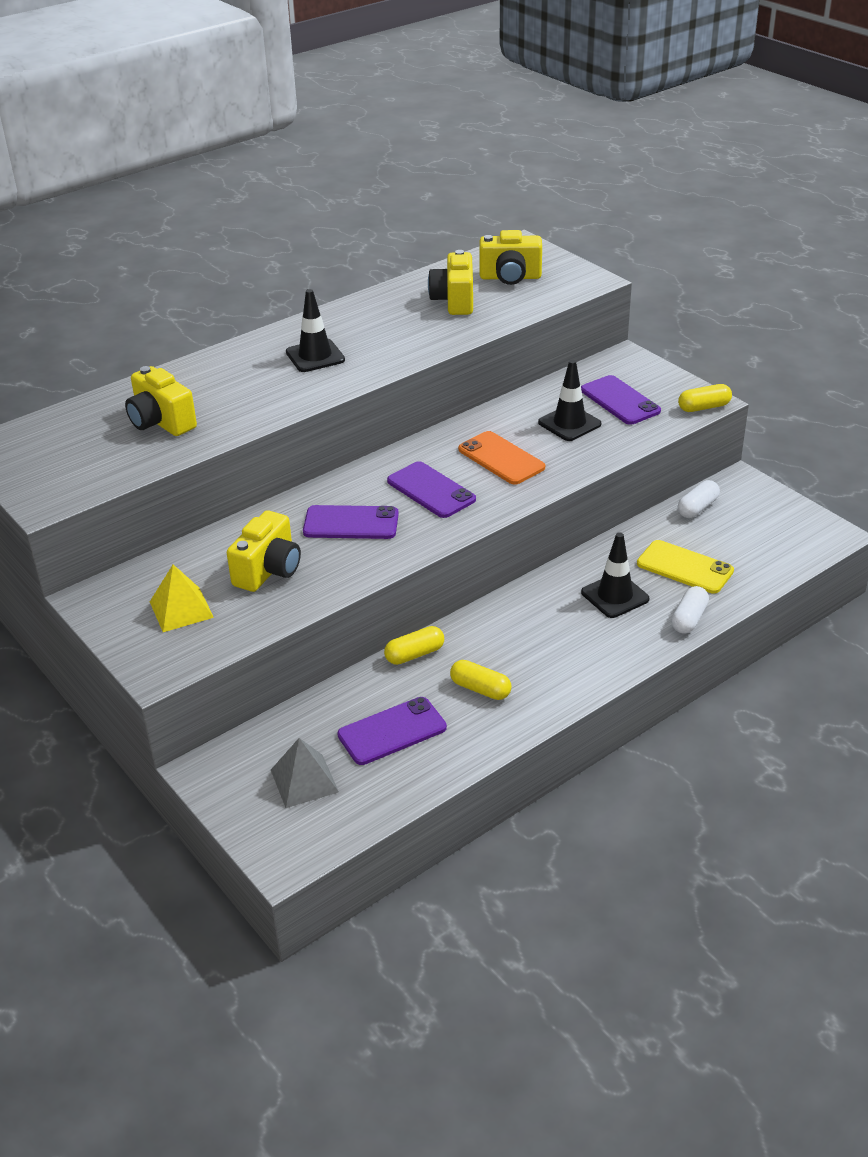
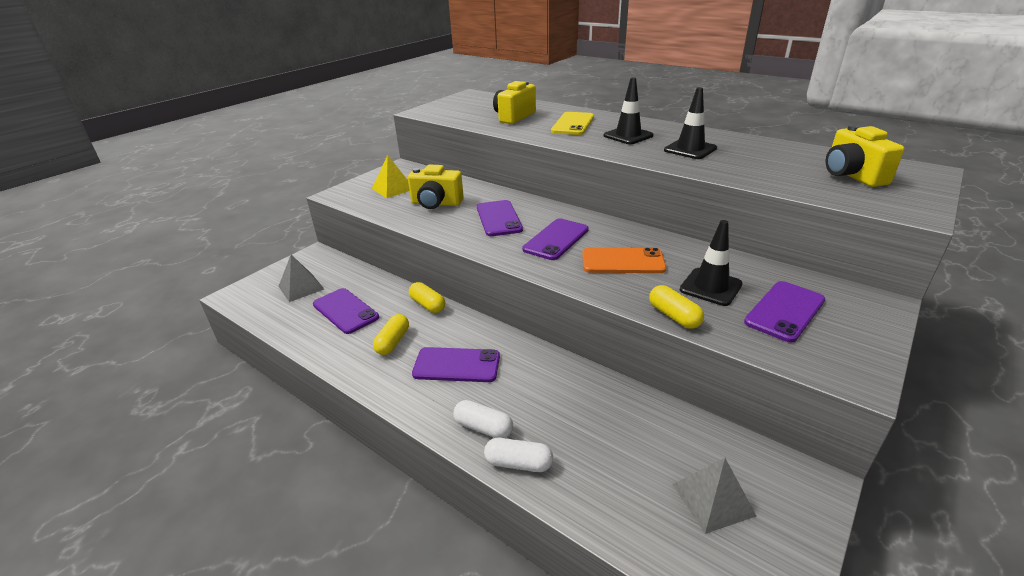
camera: 75 degrees right, 5 degrees down
yellow camera [428,250,473,315] -> none
orange phone [458,431,545,485] -> orange phone turned 60 degrees clockwise [582,247,666,273]
black traffic cone [581,532,649,618] -> black traffic cone moved to [664,87,717,159]
yellow phone [637,540,734,594] -> yellow phone moved to [551,112,594,135]
yellow capsule [678,384,732,412] -> yellow capsule moved to [649,285,704,329]
white capsule [678,480,720,518] -> white capsule moved to [453,400,513,438]
none -> purple phone [412,347,500,382]
none -> grey pyramid [672,458,756,534]

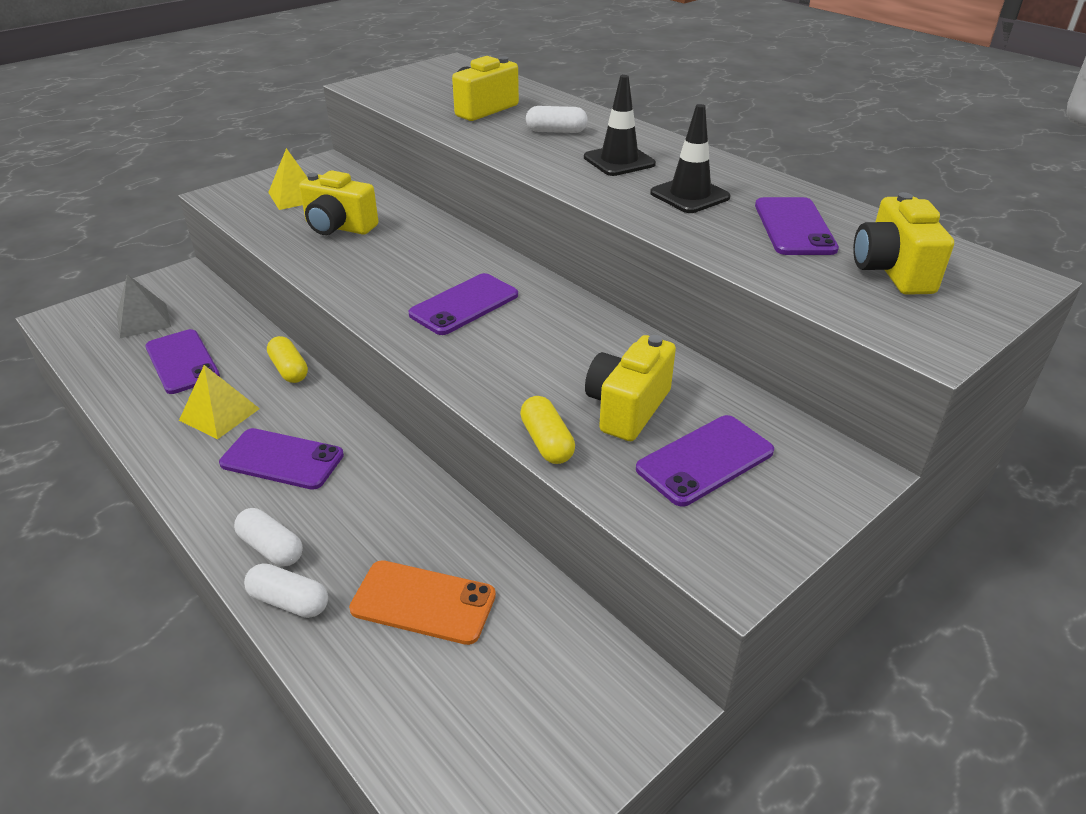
camera: 10 degrees right, 5 degrees up
yellow capsule [373,314,409,355] -> yellow pyramid [179,365,260,439]
purple phone [477,200,523,236] -> purple phone moved to [755,197,839,255]
yellow phone [551,112,594,135] -> white capsule [526,106,588,133]
orange phone [582,247,666,273] -> orange phone moved to [349,560,496,645]
grey pyramid [672,458,756,534] -> none
black traffic cone [680,220,743,306] -> yellow camera [585,335,676,441]

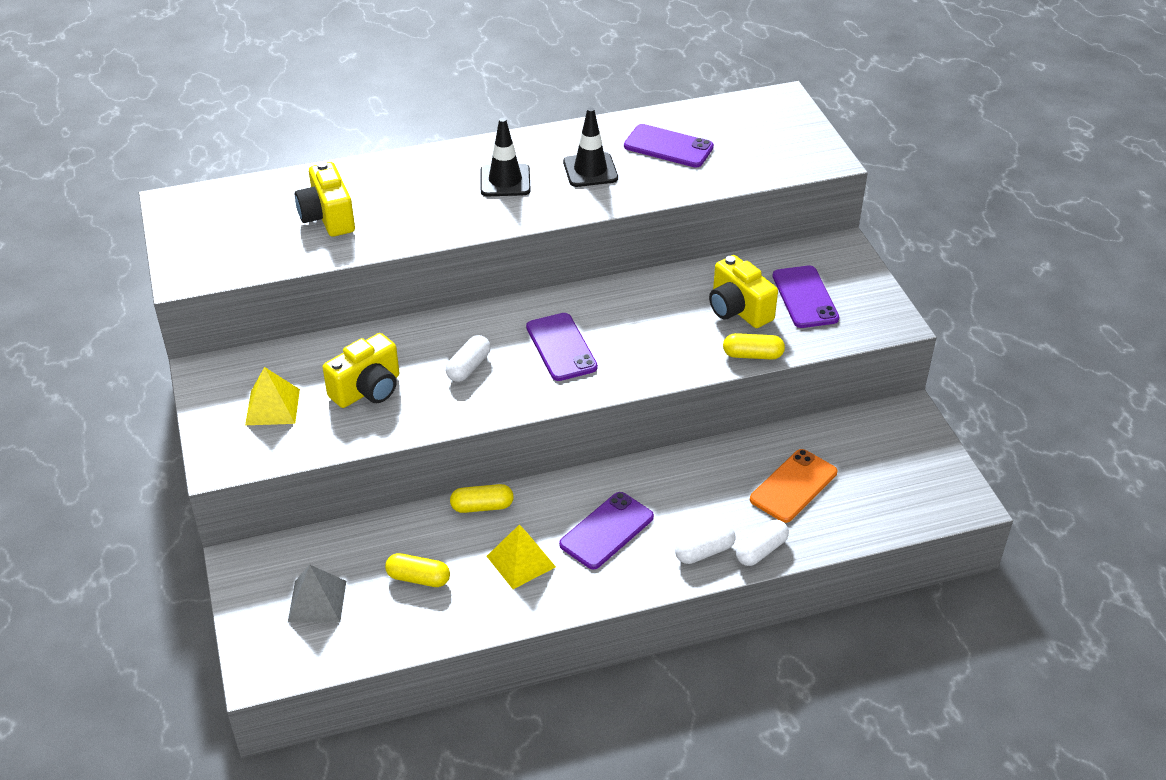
camera: 65 degrees left, 5 degrees up
purple phone [145,329,220,394] -> yellow capsule [385,553,450,587]
white capsule [526,106,588,133] -> white capsule moved to [446,335,491,382]
yellow camera [853,192,954,295] -> none

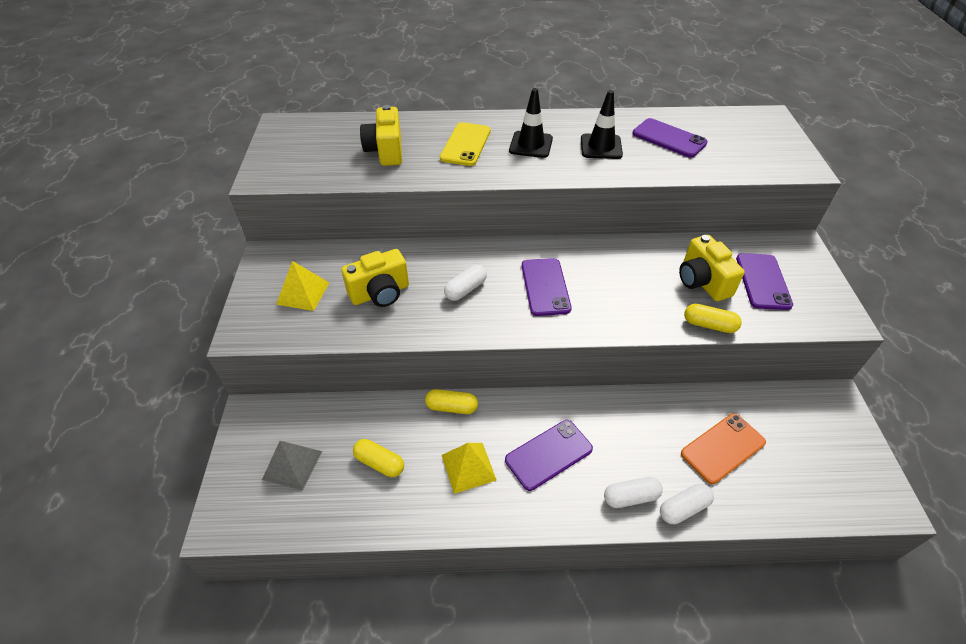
camera: 15 degrees right, 5 degrees up
none -> yellow phone [440,122,491,166]

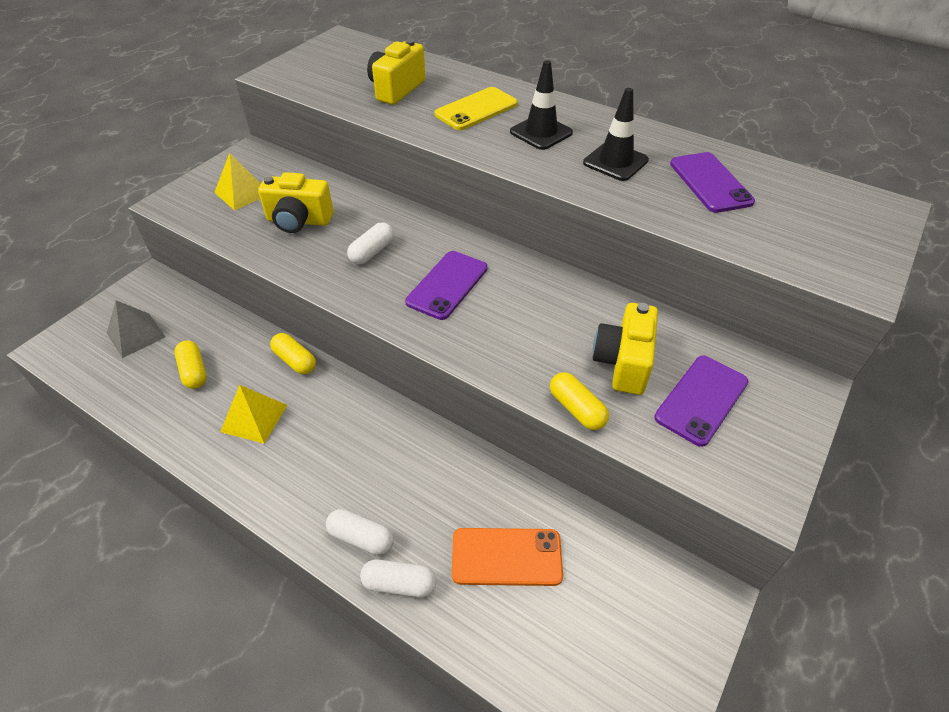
camera: 35 degrees right, 0 degrees up
white capsule [444,265,487,301] -> white capsule turned 45 degrees counterclockwise [347,222,394,264]
purple phone [505,420,593,491] -> none

